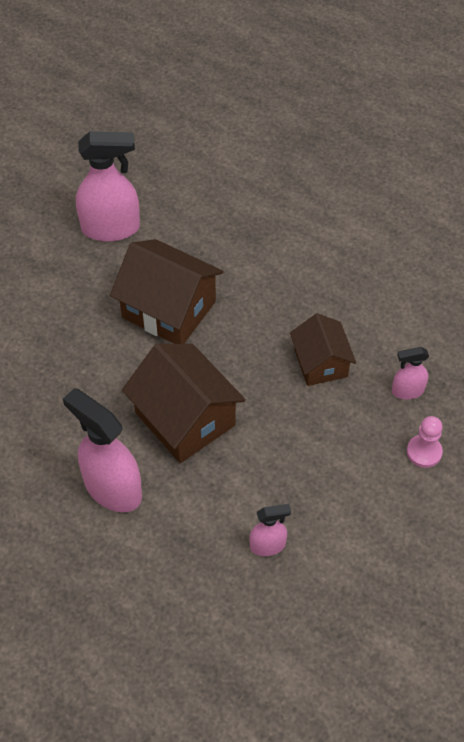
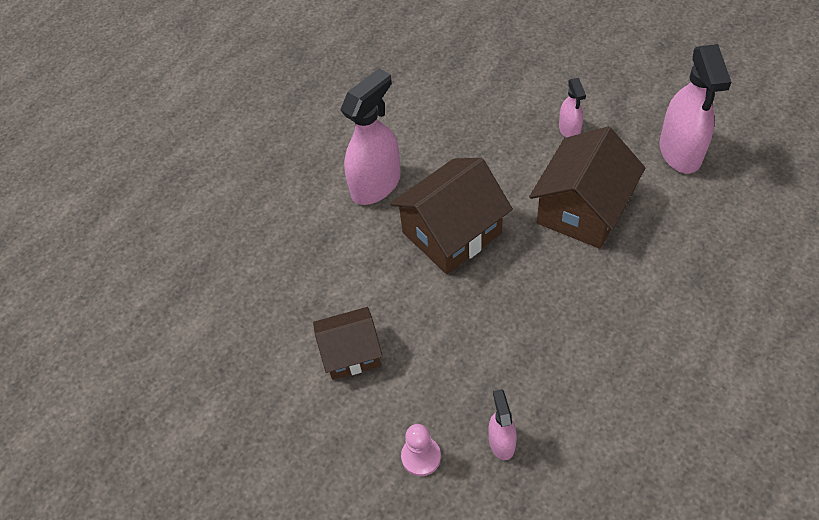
camera: 95 degrees right, 0 degrees up
pink spray bottle [249,504,291,556] -> pink spray bottle moved to [559,78,586,138]
brown house [290,313,356,386] -> brown house moved to [313,307,383,380]

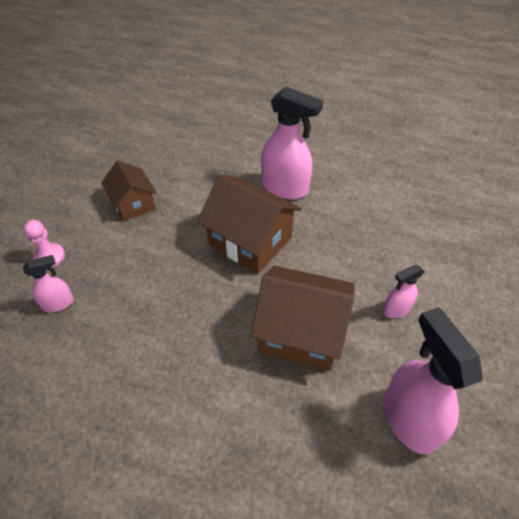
camera: 70 degrees right, 5 degrees down
pink spray bottle [660,44,731,174] -> pink spray bottle turned 90 degrees clockwise [384,307,483,455]

